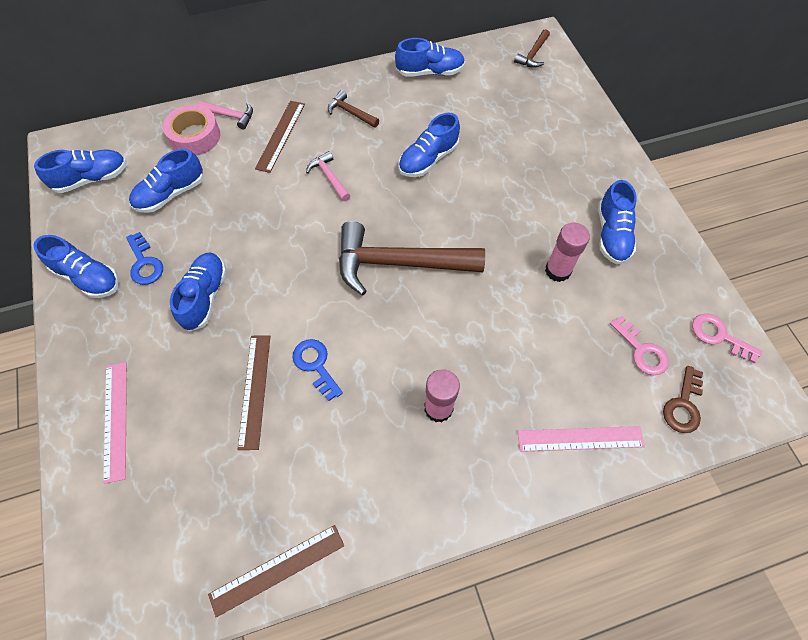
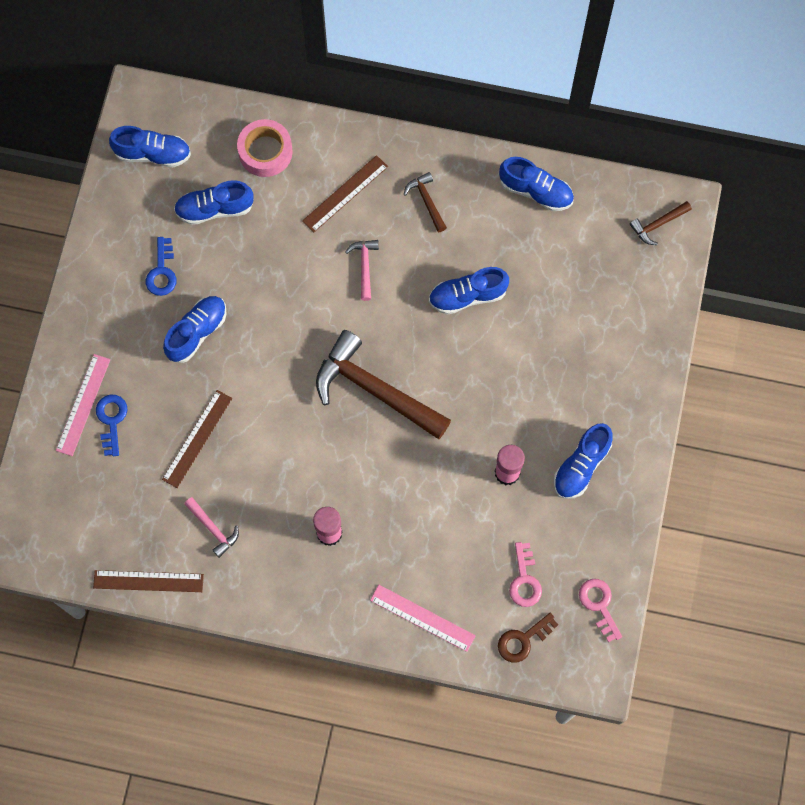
camera: 30 degrees right, 10 degrees up
blue shoe [33,235,119,298] -> none
pink hammer [198,101,253,130] -> pink hammer moved to [184,497,239,558]
blue key [293,339,343,401] -> blue key moved to [96,395,127,456]

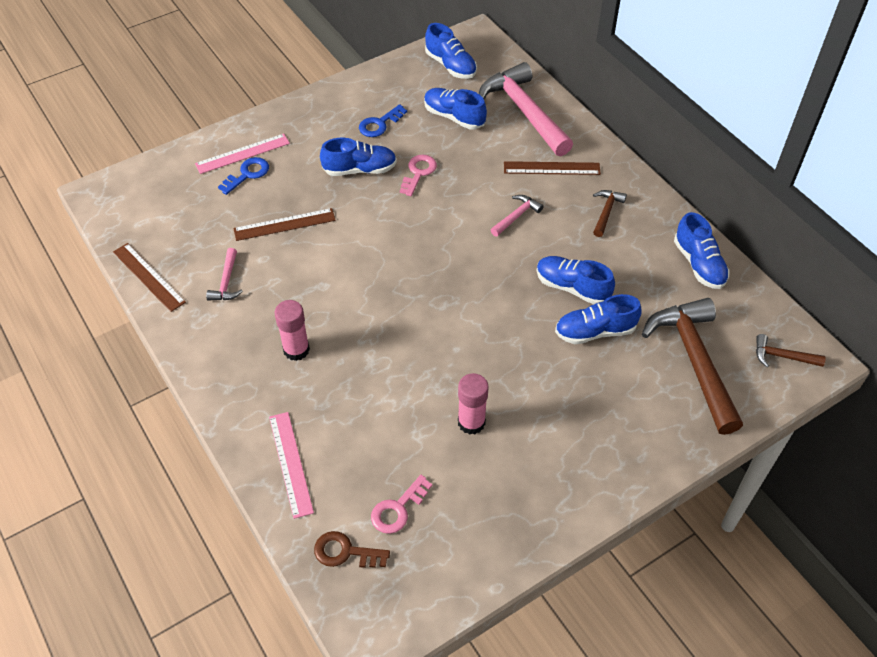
camera: 45 degrees right, 20 degrees down
pink tape [237,119,293,177] -> pink hammer [479,62,573,156]
brown hammer [316,330,451,439] -> brown hammer moved to [642,298,743,435]
blue shoe [553,423,613,499] -> blue shoe moved to [555,294,642,344]
pink key [579,579,622,643] -> pink key moved to [400,155,437,196]

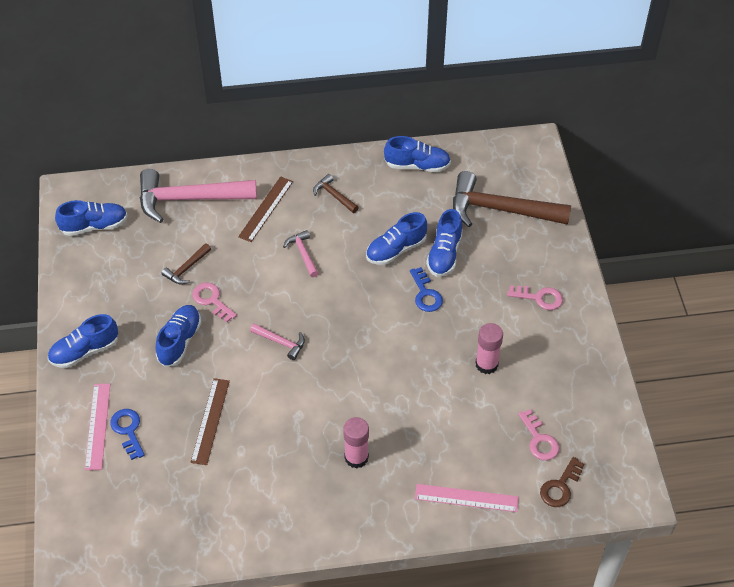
camera: 65 degrees left, 0 degrees up
brown ruler [113,243,186,312] -> none
pink hammer [206,248,243,300] -> pink hammer moved to [250,323,305,360]
blue key [359,104,407,137] -> blue key moved to [410,267,443,312]
blue shoe [424,88,487,129] -> blue shoe moved to [48,314,118,368]
brown hammer [756,334,826,367] -> brown hammer moved to [161,243,211,285]
none -> pink key [507,285,563,310]

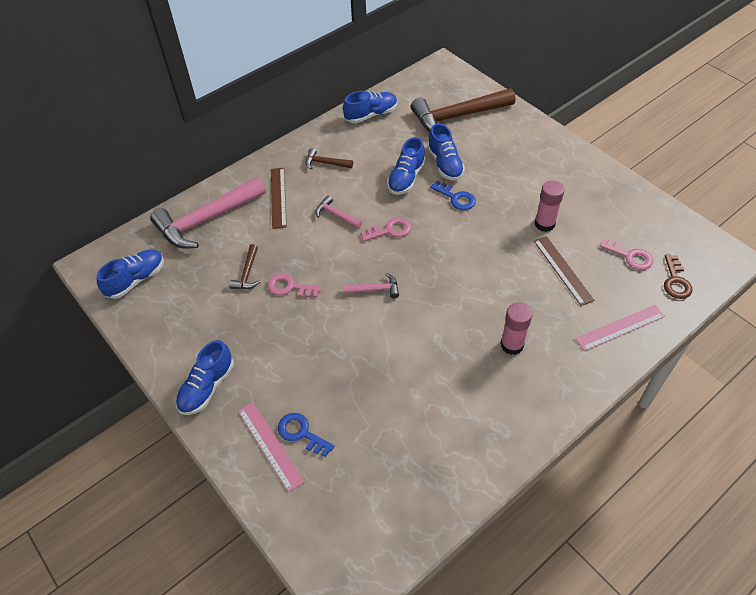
camera: 30 degrees left, 0 degrees up
blue shoe [156,305,201,367] -> none
brown ruler [191,378,230,465] -> brown ruler moved to [534,236,595,306]
pink key [507,285,563,310] -> pink key moved to [361,217,411,241]

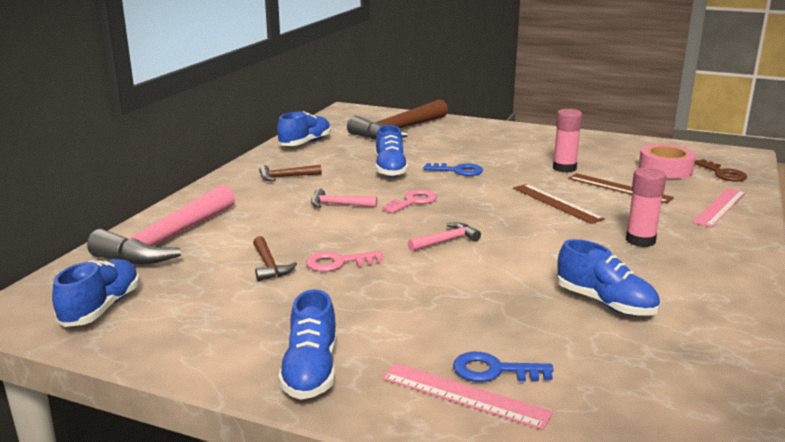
camera: 30 degrees left, 30 degrees down
brown ruler [271,168,287,229] -> brown ruler moved to [513,184,605,224]
blue shoe [427,123,465,181] -> blue shoe moved to [558,239,660,316]
pink key [600,238,653,270] -> pink tape [639,144,696,179]

